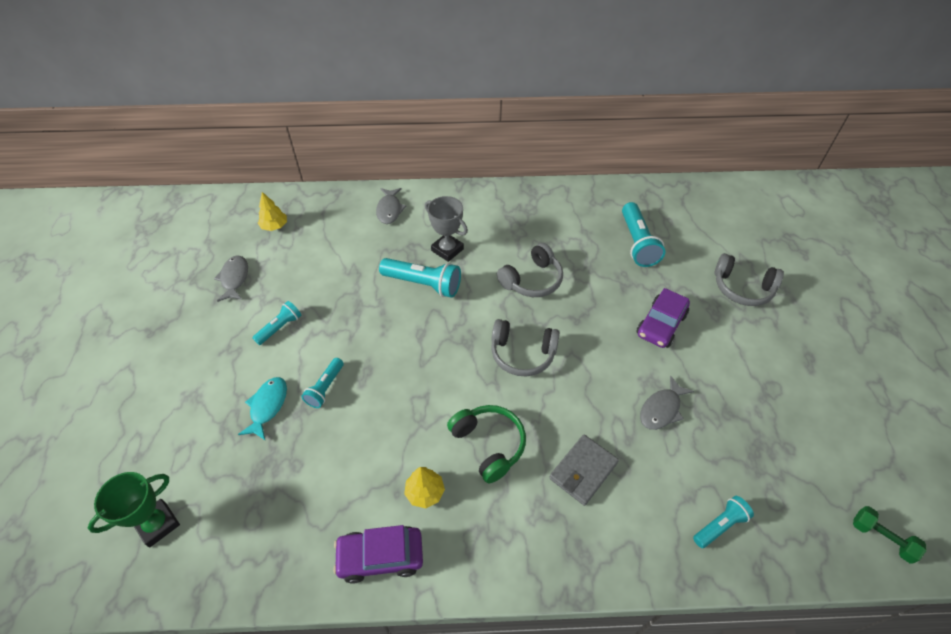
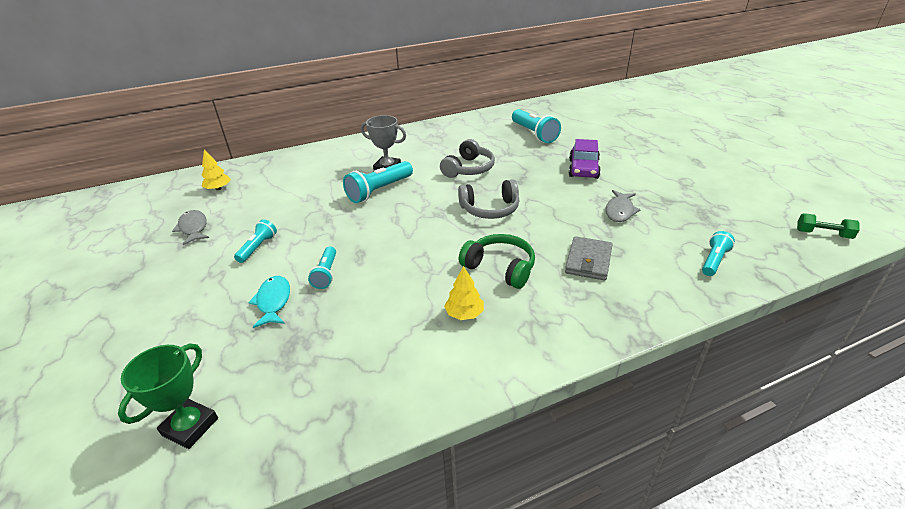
camera: 20 degrees left, 15 degrees down
purple car [333,525,423,584] -> none
grey fish [376,188,407,224] -> none
turquoise flashlight [379,258,461,298] -> turquoise flashlight turned 135 degrees clockwise [343,161,413,203]
grey headphones [715,253,784,306] -> none

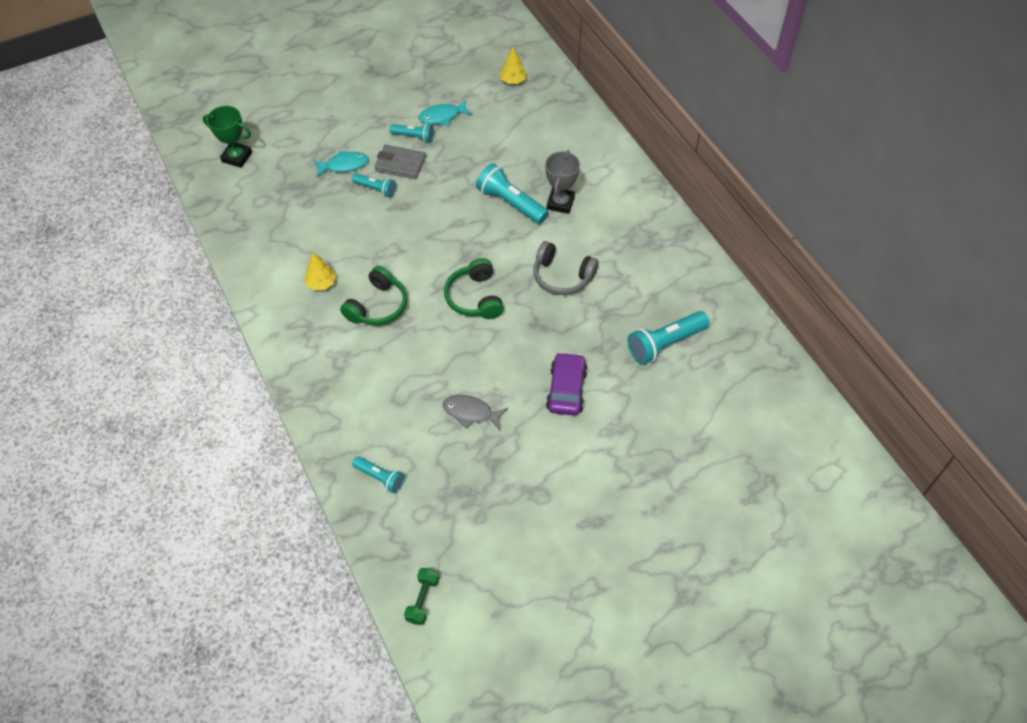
camera: 85 degrees right, 20 degrees up
grey fish [172,210,209,245] -> none
turquoise flashlight [308,247,336,289] -> turquoise flashlight turned 150 degrees counterclockwise [352,173,396,198]
grey headphones [458,179,519,219] -> green headphones [444,258,504,319]
grey wallet [565,236,613,281] -> grey wallet moved to [374,144,426,179]
purple car [569,139,601,179] -> purple car turned 90 degrees clockwise [546,352,588,416]
none -> turquoise fish [419,100,472,125]

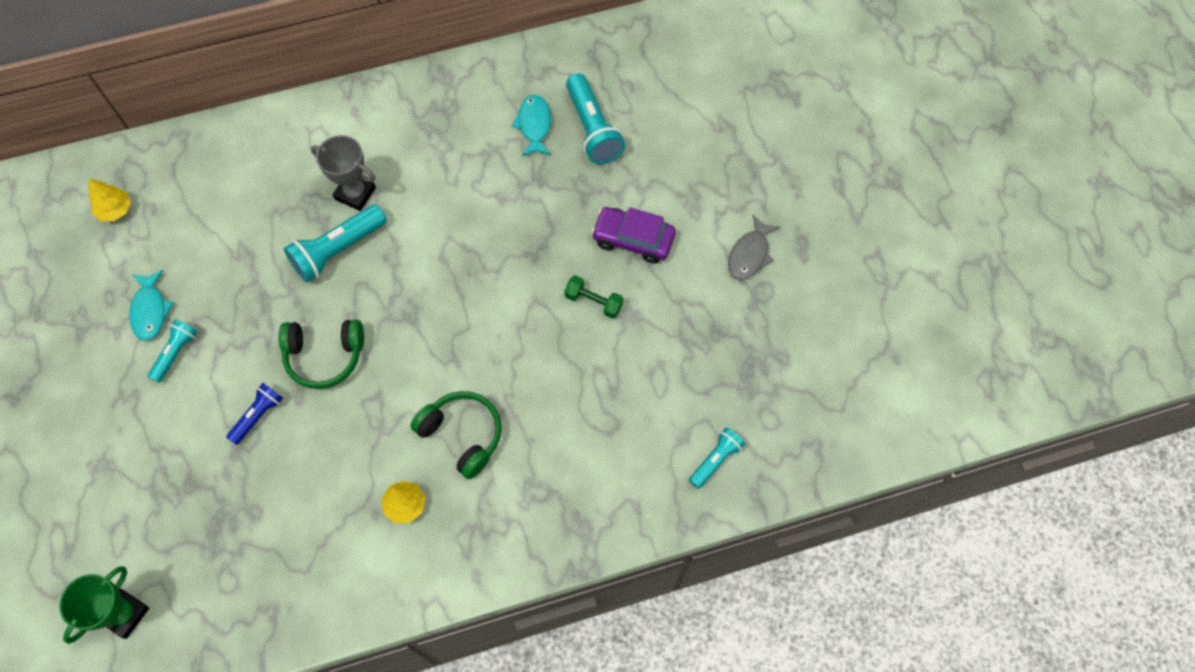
camera: 80 degrees left, 10 degrees up
turquoise fish [313,150,369,177] -> turquoise fish moved to [511,94,551,156]
turquoise flashlight [352,173,396,198] -> blue flashlight [226,383,283,445]
grey wallet [374,144,426,179] -> none
green dumbbell [404,568,439,625] -> green dumbbell moved to [565,275,623,319]
grey fish [443,395,508,430] -> grey fish moved to [728,215,780,280]
green headphones [444,258,504,319] -> green headphones moved to [278,320,364,389]
grey headphones [533,241,599,295] -> none

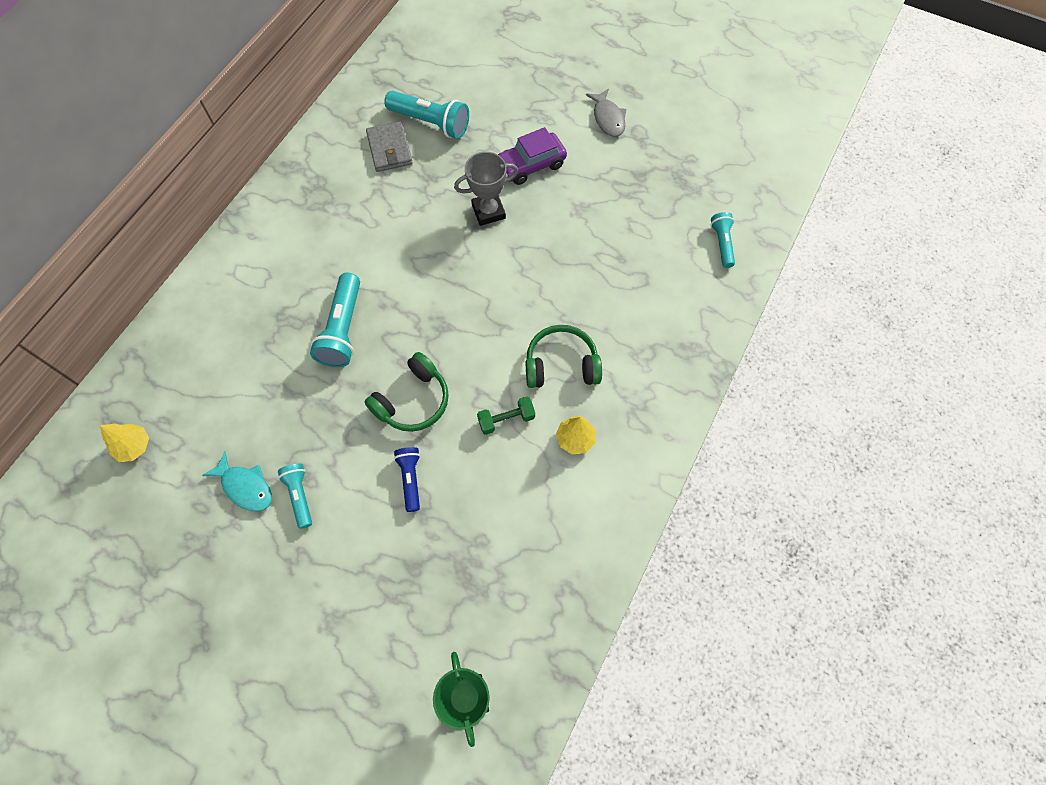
camera: 45 degrees left, 0 degrees up
grey trophy [311,135,376,211] -> grey trophy moved to [454,152,518,226]
turquoise fish [511,94,551,156] -> grey wallet [366,121,413,172]
green dumbbell [565,275,623,319] -> green dumbbell moved to [477,397,535,435]

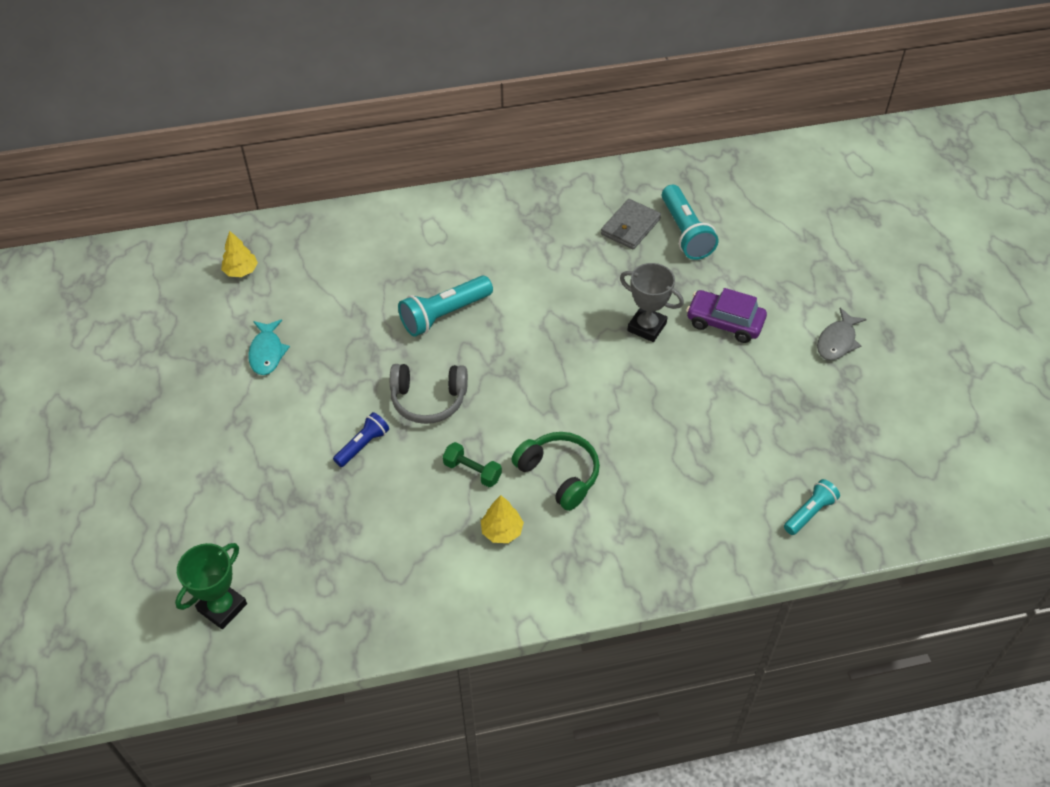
camera: 50 degrees right, 15 degrees down
turquoise flashlight [278,463,312,529] -> none
green headphones [365,352,449,432] -> grey headphones [390,364,468,424]

